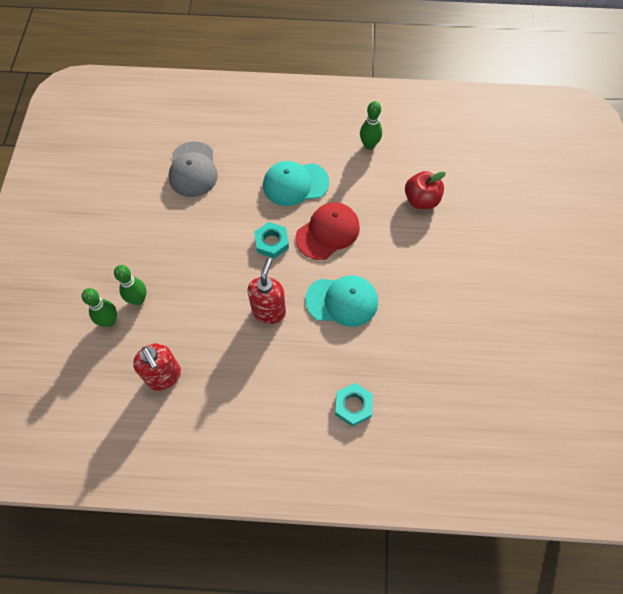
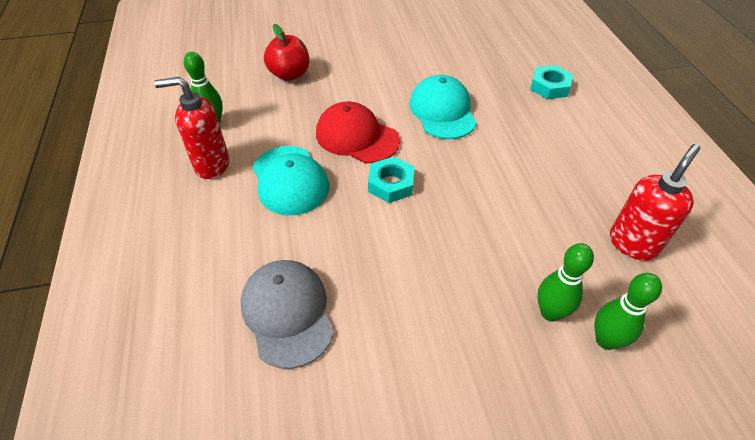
camera: 105 degrees left, 15 degrees down
grey cap [169,142,218,197] -> grey cap turned 90 degrees counterclockwise [240,260,334,369]
red soap dispenser [247,258,286,324] -> red soap dispenser moved to [154,77,229,179]

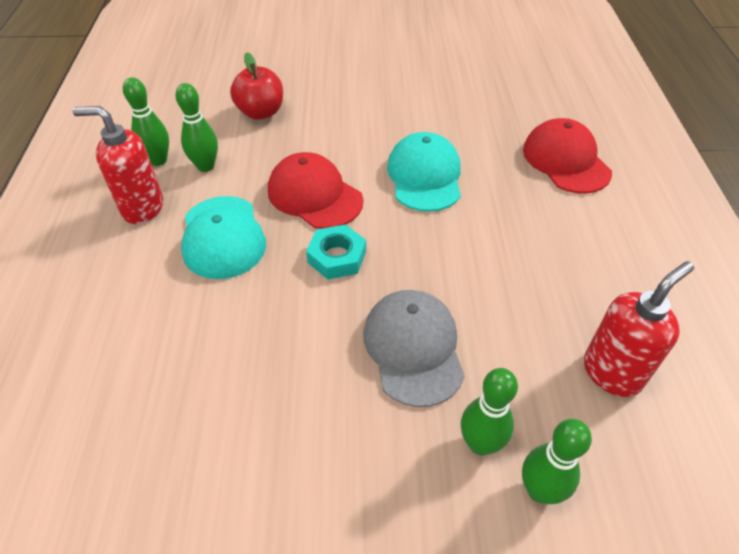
camera: 10 degrees right, 0 degrees up
grey cap [240,260,334,369] -> grey cap moved to [363,290,465,407]
turquoise nut [530,65,573,99] -> red cap [523,118,612,194]
none -> green bowling pin [175,83,218,172]

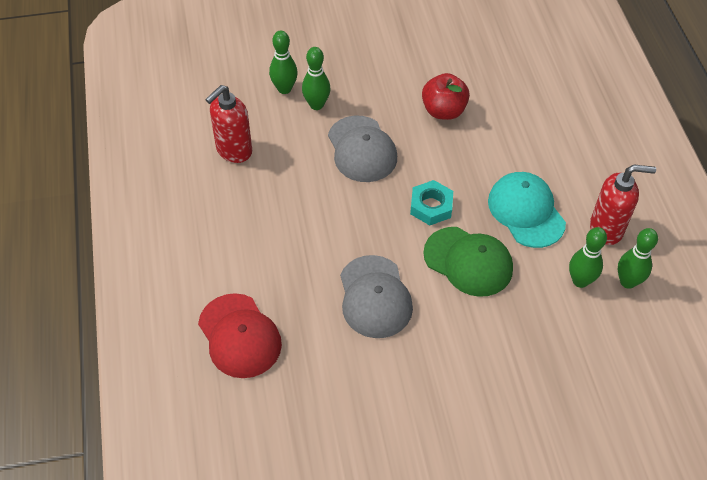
camera: 170 degrees right, 5 degrees up
red apple [230,52,283,120] -> red apple moved to [422,73,470,120]
red cap [268,152,363,229] -> green cap [423,227,513,297]
turquoise cap [387,132,461,212] -> grey cap [340,255,413,338]

